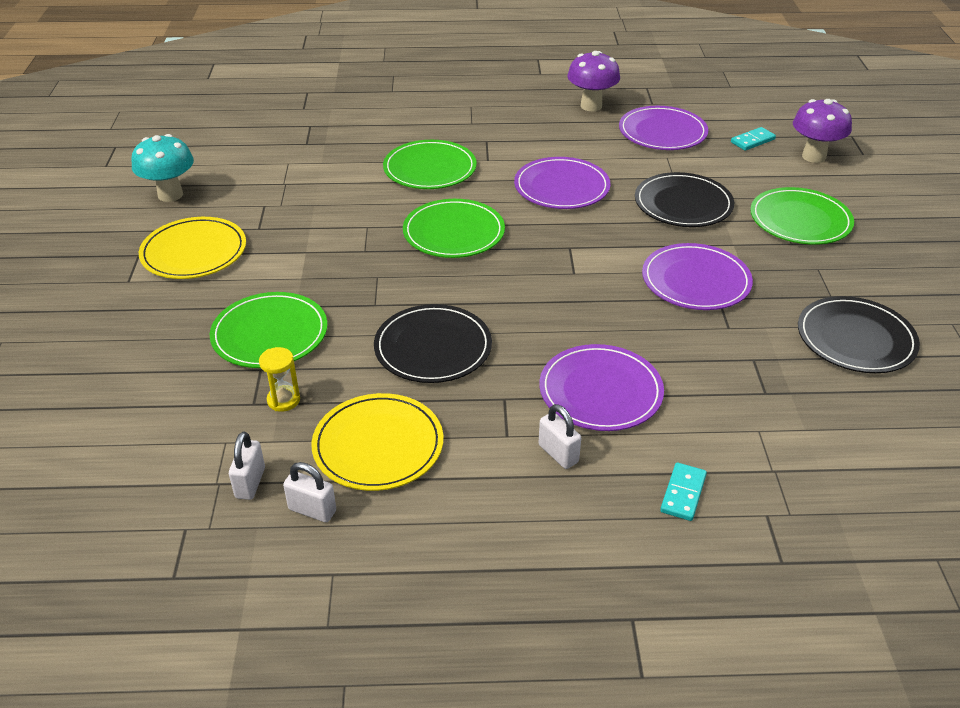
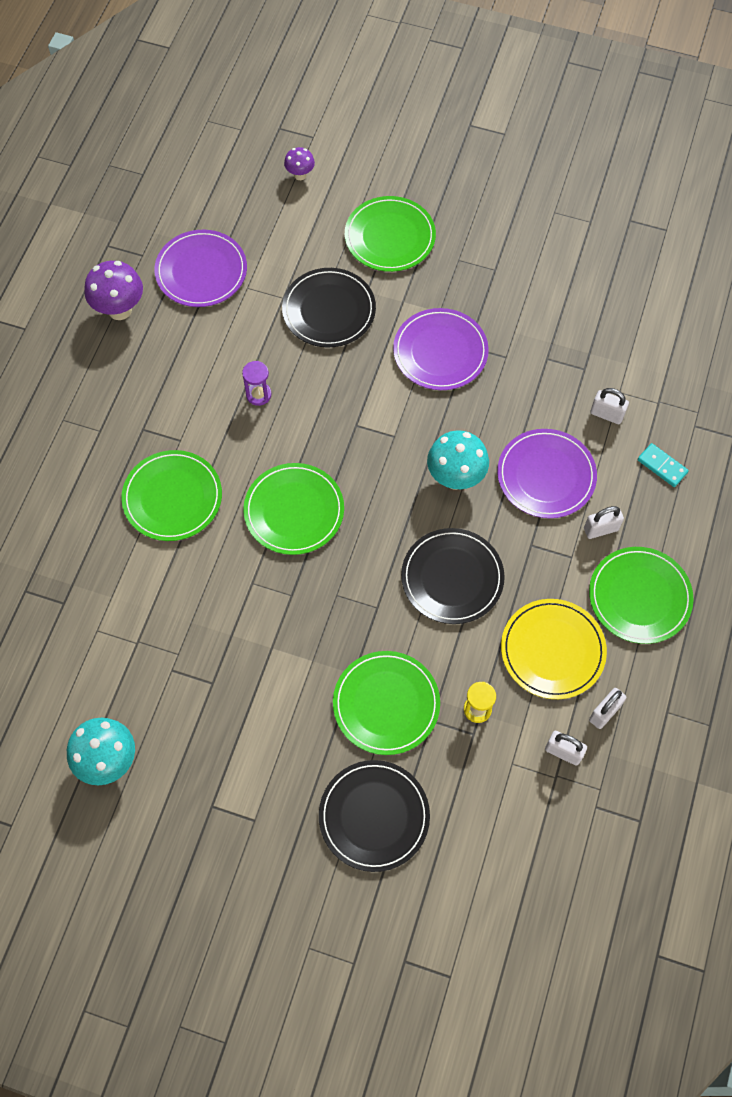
camera: 70 degrees left, 25 degrees up
yellow plate [139,217,246,279] -> none
purple plate [514,157,611,209] -> purple hourglass [242,361,271,406]
turquoise domino [731,127,776,151] -> none
purple mushroom [793,99,852,163] -> purple mushroom [284,147,315,180], size x0.56
black plate [798,296,920,373] -> black plate moved to [319,760,430,872]
none -> turquoise mushroom [427,430,489,490]
none -> green plate [589,547,694,644]
none -> white padlock [590,388,629,424]

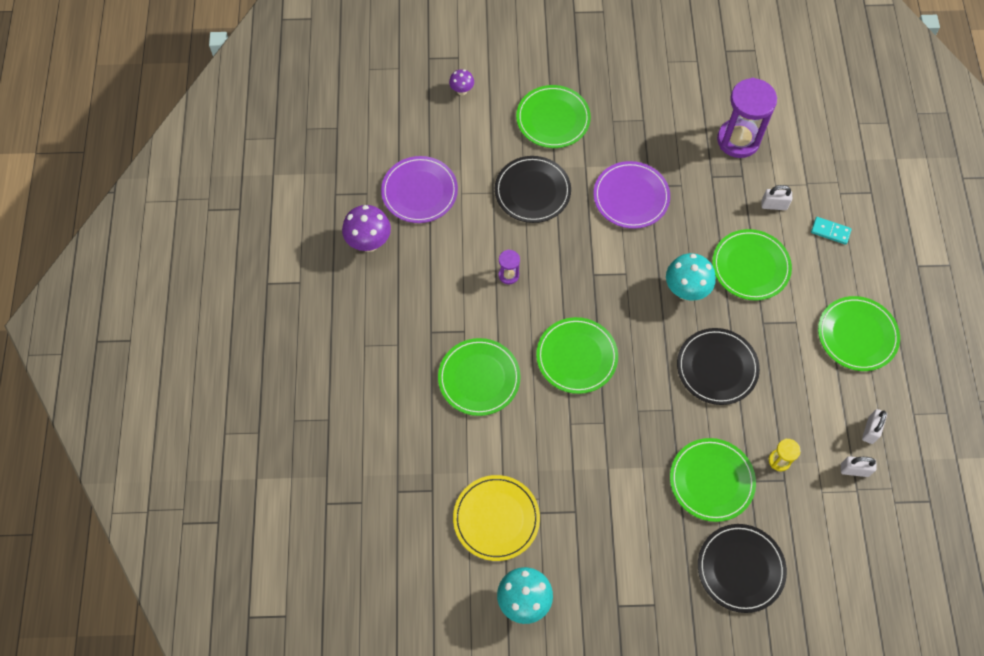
camera: 20 degrees left, 0 degrees up
purple plate [497,429,597,518] -> green plate [712,229,792,300]
yellow plate [501,599,607,699] -> yellow plate moved to [453,475,540,561]
white padlock [584,506,624,539] -> none
none -> purple hourglass [717,78,777,158]

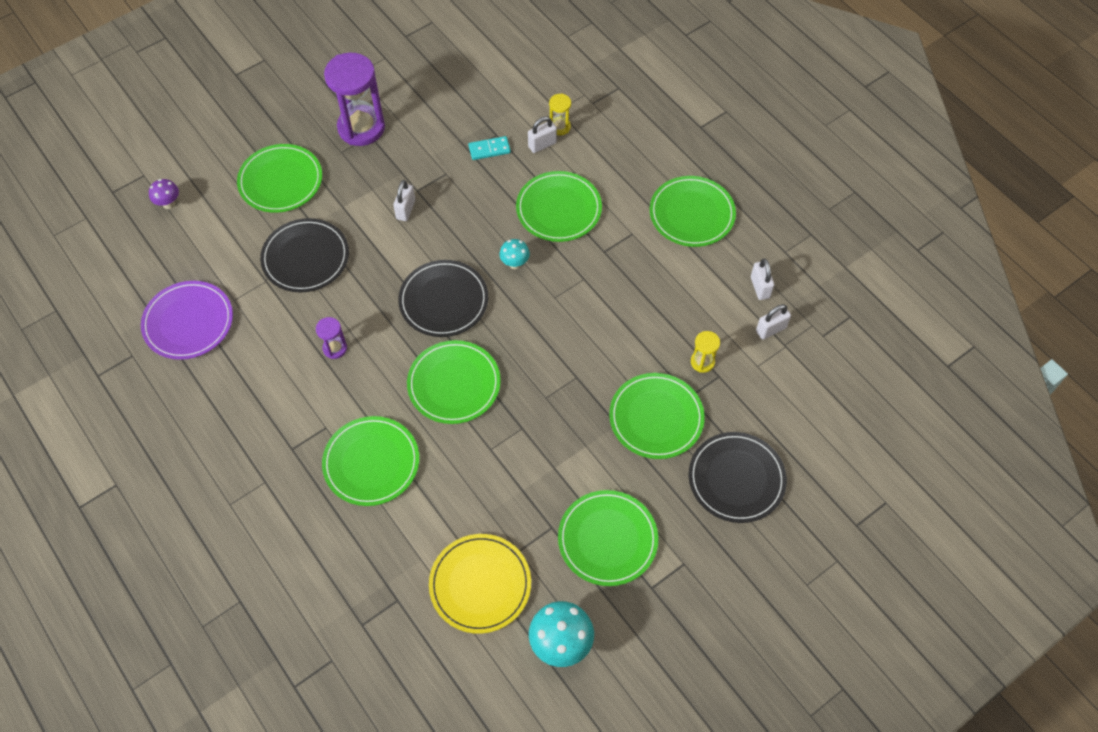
camera: 35 degrees left, 5 degrees down
purple mushroom [342,205,391,252] -> none
purple plate [593,161,670,229] -> white padlock [393,180,415,221]
turquoise mushroom [666,253,716,301] -> turquoise mushroom [499,239,530,269], size x0.56
black plate [677,328,760,405] -> black plate moved to [398,260,488,337]
purple hourglass [717,78,777,158] -> purple hourglass moved to [324,53,385,146]
turquoise domino [811,217,852,245] -> turquoise domino moved to [468,136,511,160]
none -> yellow hourglass [549,93,571,135]
none -> green plate [558,490,658,586]

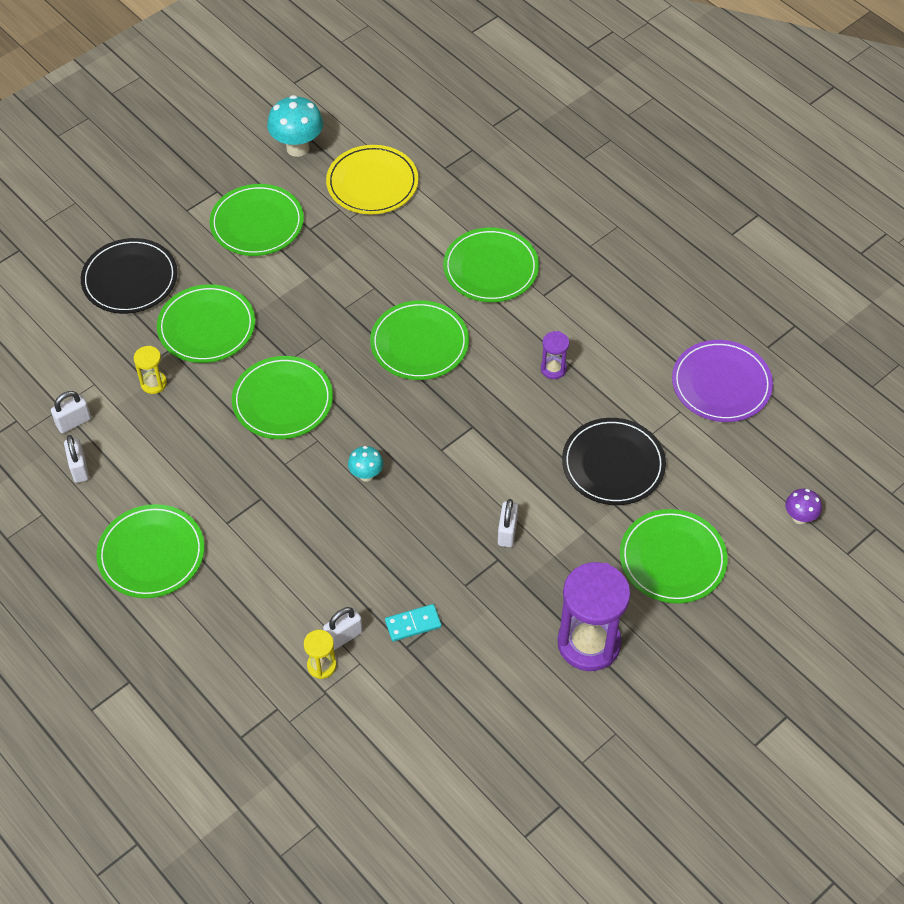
camera: 175 degrees right, 5 degrees down
black plate [398,260,488,337] -> none
green plate [516,171,602,242] -> green plate moved to [232,356,333,439]

